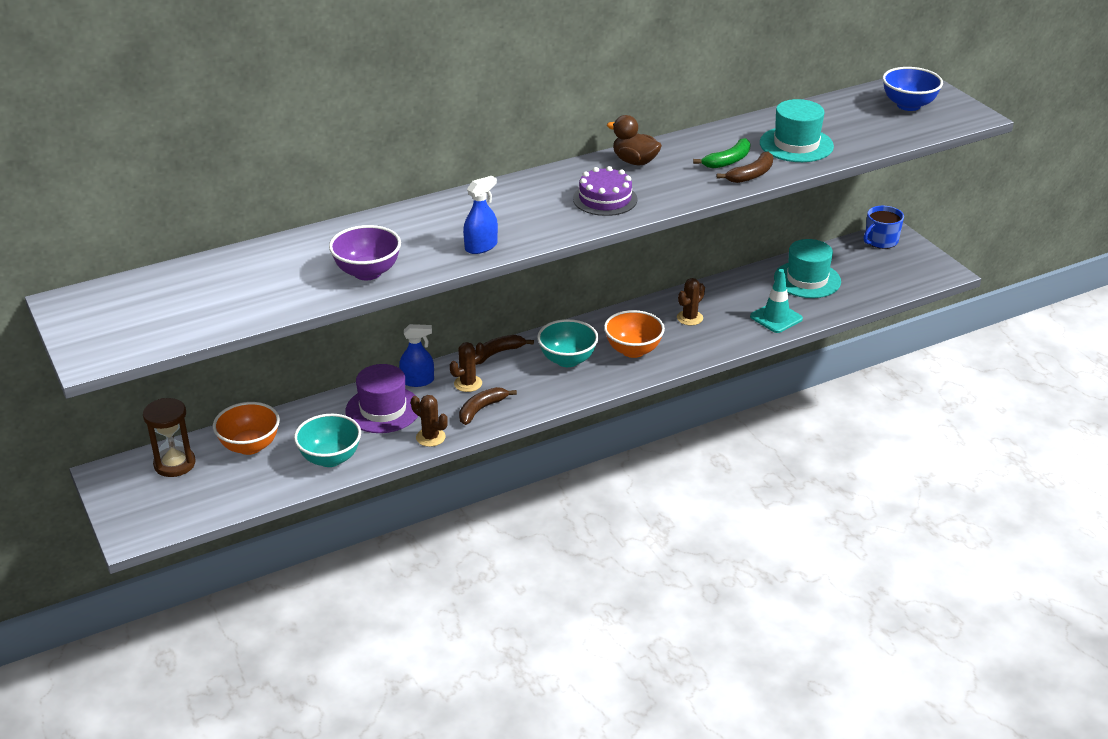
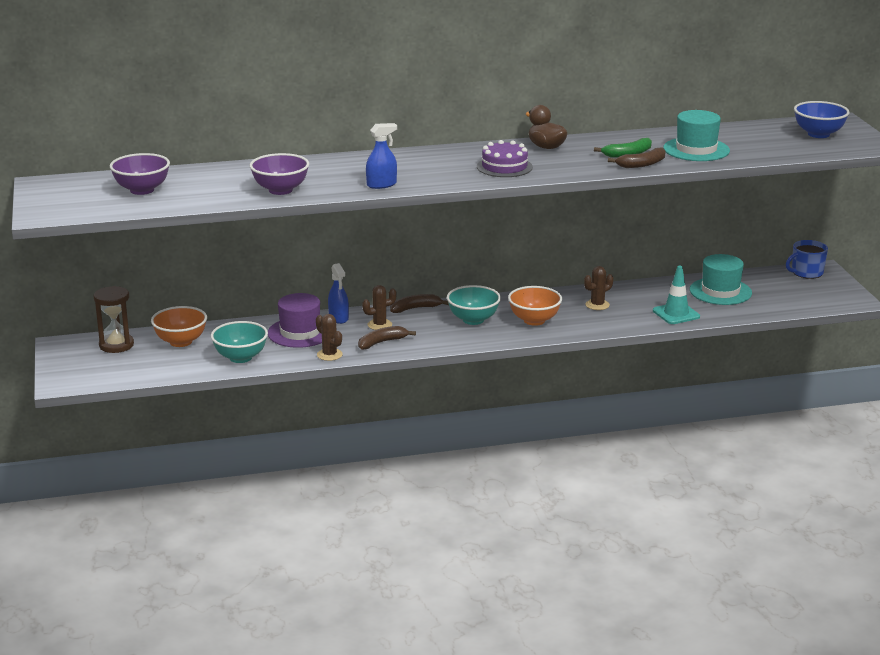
camera: 15 degrees right, 10 degrees down
blue spray bottle [399,324,434,387] -> blue spray bottle turned 60 degrees clockwise [328,263,349,324]
none -> purple bowl [110,153,170,195]

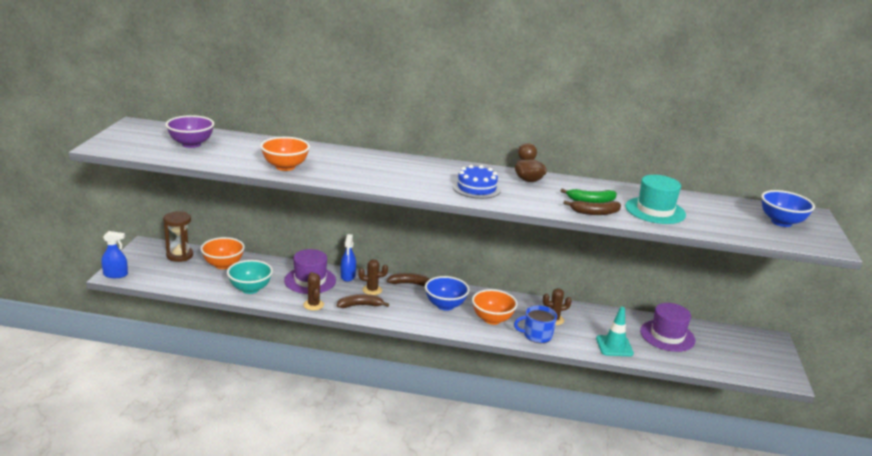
camera: 20 degrees right, 0 degrees up
purple bowl [250,153,309,195] -> orange bowl [260,137,310,171]
blue spray bottle [366,123,397,189] -> blue spray bottle moved to [101,231,128,278]
turquoise bowl [447,285,501,325] -> blue bowl [425,276,469,311]
purple cake [477,140,533,177] -> blue cake [453,165,501,199]
turquoise hat [690,254,752,305] -> purple hat [640,303,695,352]
blue mug [786,240,828,279] -> blue mug moved to [514,305,557,343]

